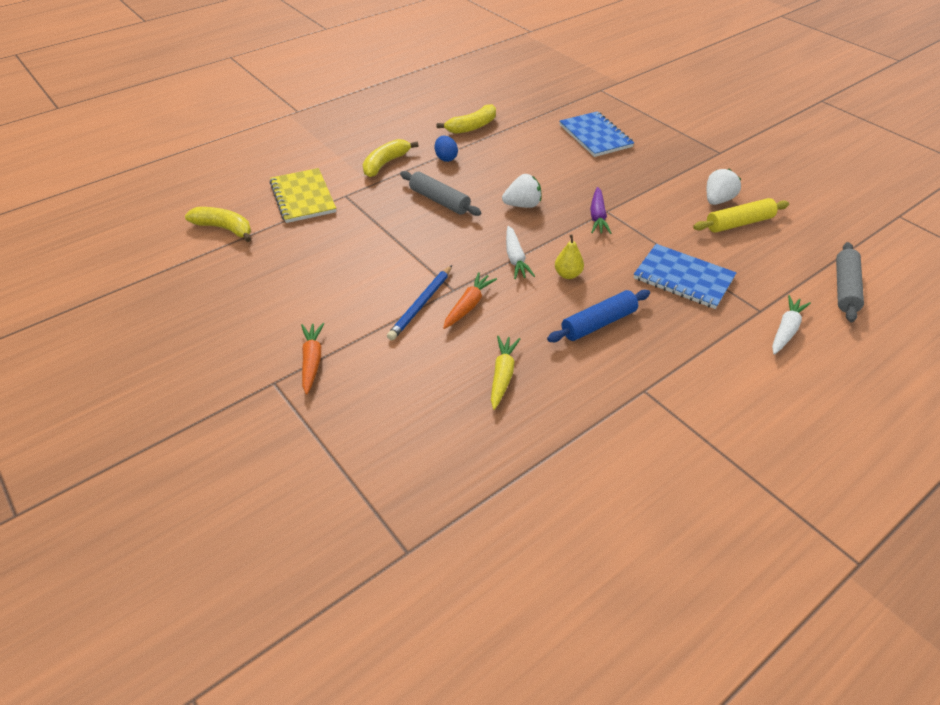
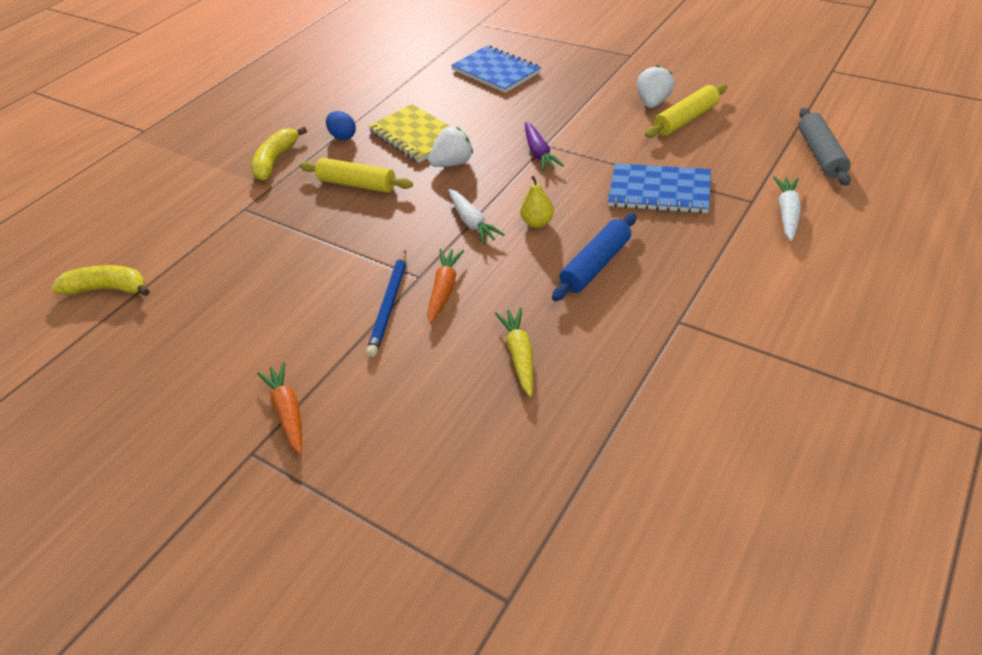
camera: 15 degrees left, 0 degrees up
yellow notebook [270,168,336,223] -> yellow notebook moved to [368,104,451,163]
grey rolling pin [400,171,481,216] -> yellow rolling pin [300,158,413,193]
yellow banana [437,104,496,134] -> none

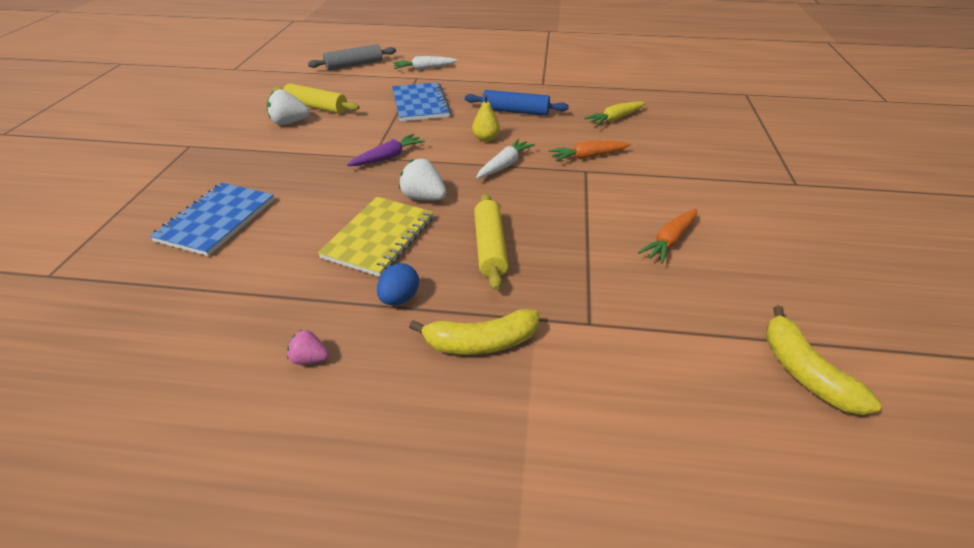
camera: 120 degrees left, 5 degrees down
orange carrot [257,362,302,454] -> orange carrot moved to [638,209,697,264]
blue pencil [366,250,406,357] -> none
none -> pink strawberry [287,330,329,365]

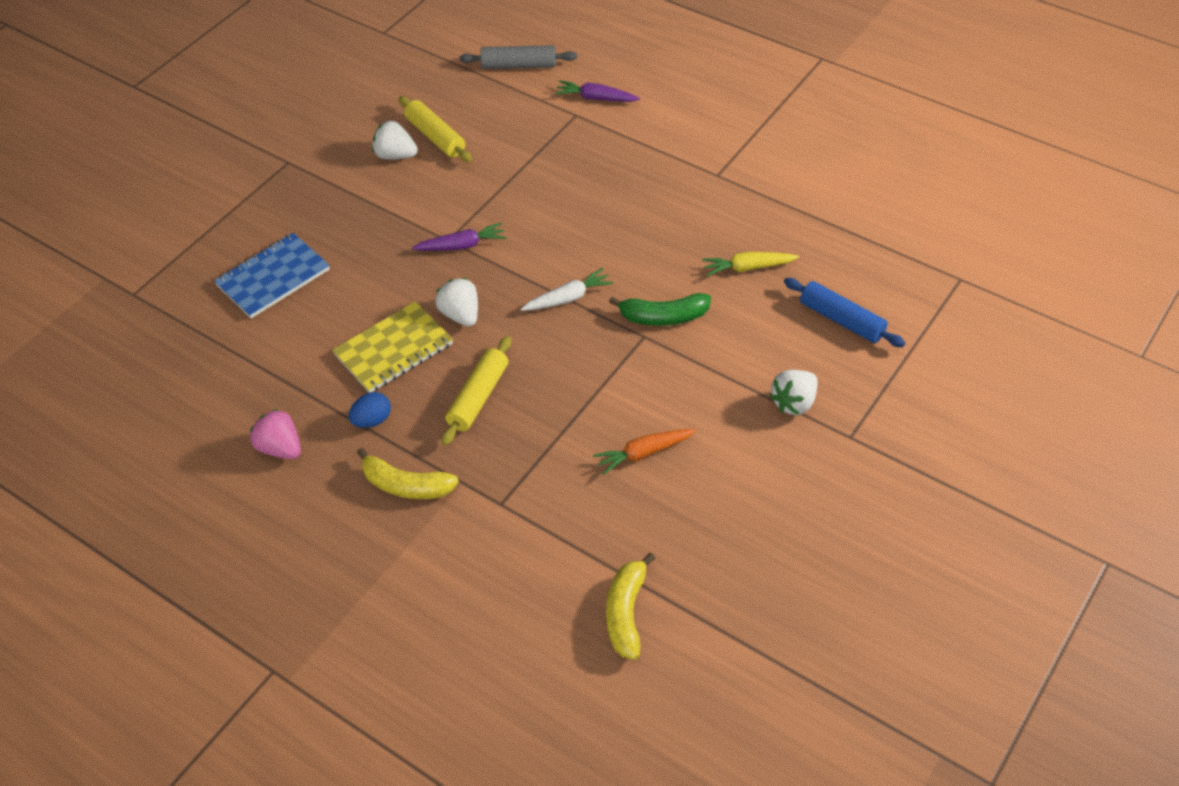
camera: 30 degrees right, 10 degrees up
pink strawberry [287,330,329,365] -> pink strawberry [250,409,301,459], size x1.68
blue notebook [392,82,451,122] -> none
white carrot [393,56,457,70] -> purple carrot [555,80,640,102]
blue rolling pin [465,90,569,116] -> blue rolling pin moved to [784,278,905,347]
yellow pear [472,95,500,142] -> none
orange carrot [549,141,631,161] -> green banana [609,293,711,326]
none -> white strawberry [770,370,818,415]

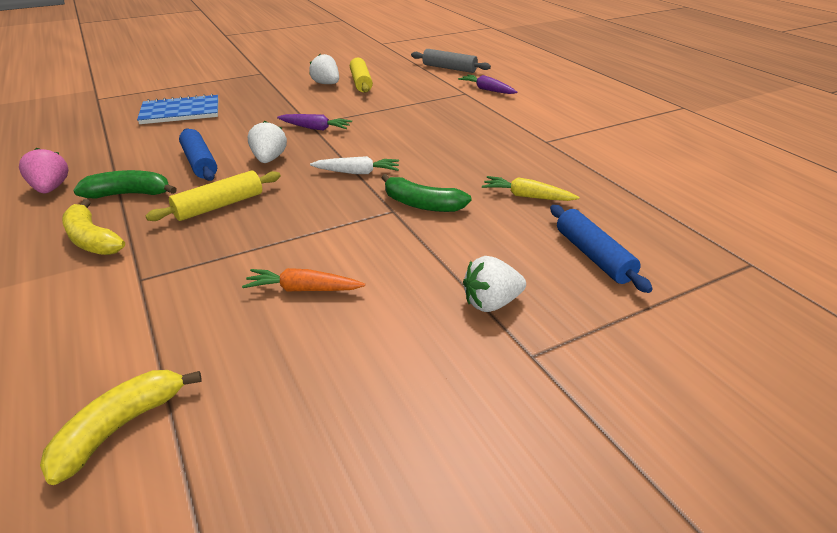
camera: 25 degrees right, 15 degrees down
yellow notebook [332,301,453,393] -> blue rolling pin [179,128,217,181]
blue egg [349,392,391,428] -> green banana [73,170,177,198]

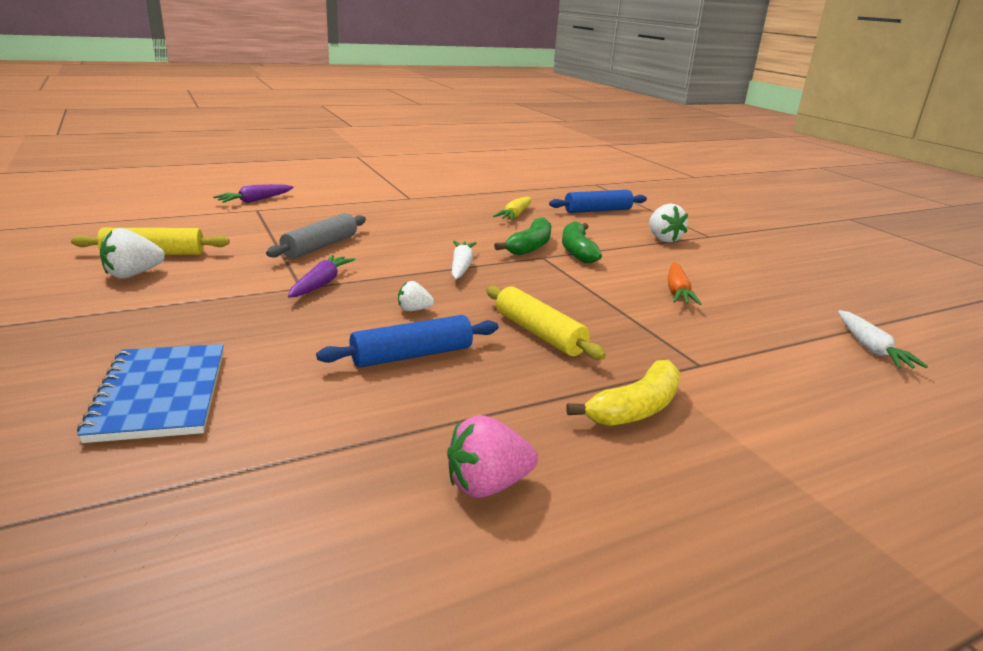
camera: 90 degrees left, 10 degrees down
yellow banana [40,370,202,485] -> white carrot [838,310,928,369]
green banana [73,170,177,198] -> green banana moved to [562,221,602,263]
white strawberry [248,121,287,163] -> white strawberry [398,281,434,311], size x0.60
grey rolling pin [411,49,491,73] -> grey rolling pin moved to [266,213,366,259]

